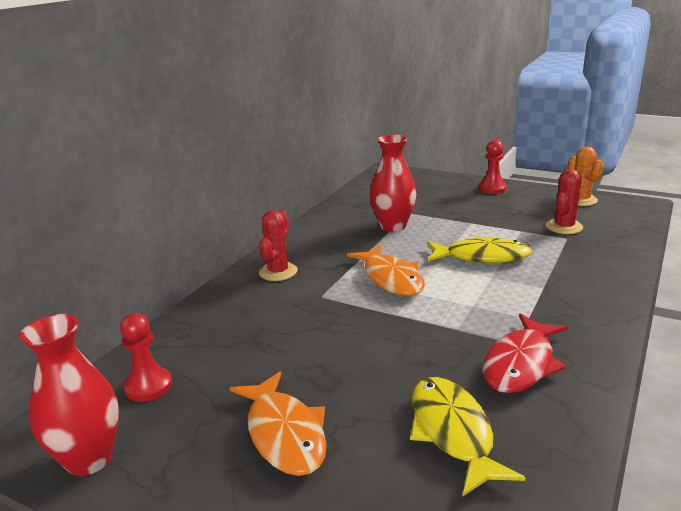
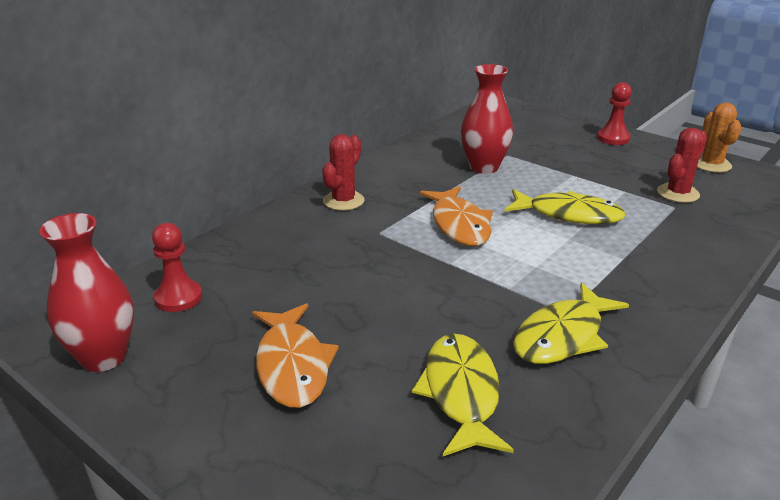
camera: 10 degrees right, 5 degrees up
red fish [482,314,568,393] -> yellow fish [513,283,629,364]

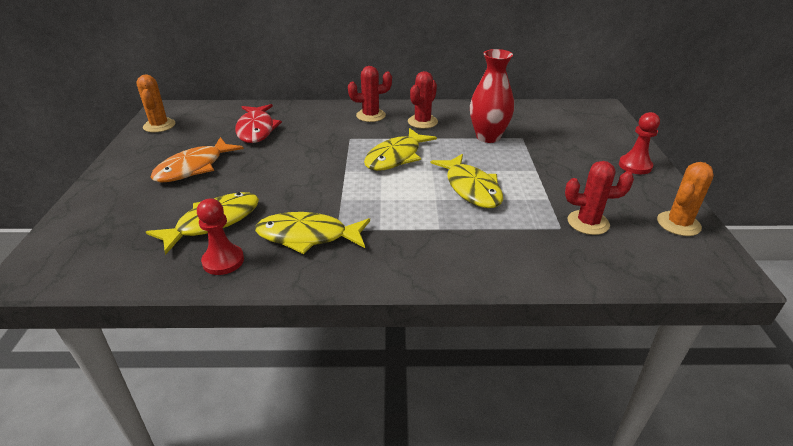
camera: 50 degrees right, 5 degrees up
red vase [39,213,134,372] -> orange cactus [136,75,175,133]
red pawn [152,223,202,312] -> red pawn moved to [197,198,244,275]
orange fish [420,186,493,246] -> yellow fish [364,128,437,171]
none -> red fish [235,104,282,143]
none -> red cactus [408,71,438,129]

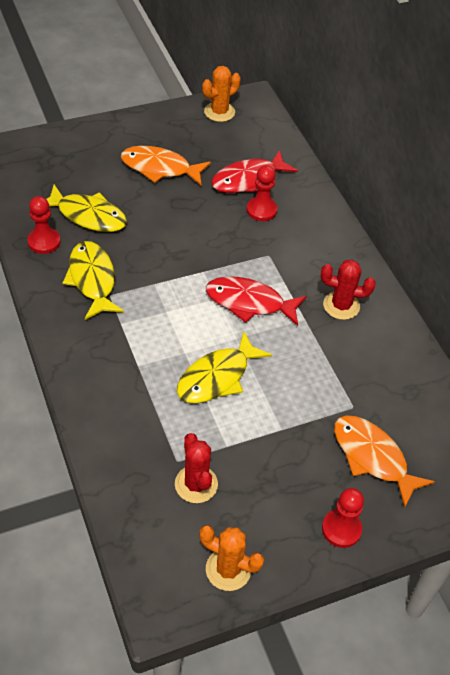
camera: 65 degrees right, 15 degrees up
red cactus [348,66,392,122] -> none
yellow fish [364,128,437,171] -> red fish [206,276,306,326]
red vase [470,49,514,143] -> none
none -> red pawn [246,165,277,221]
none -> orange fish [334,416,435,508]

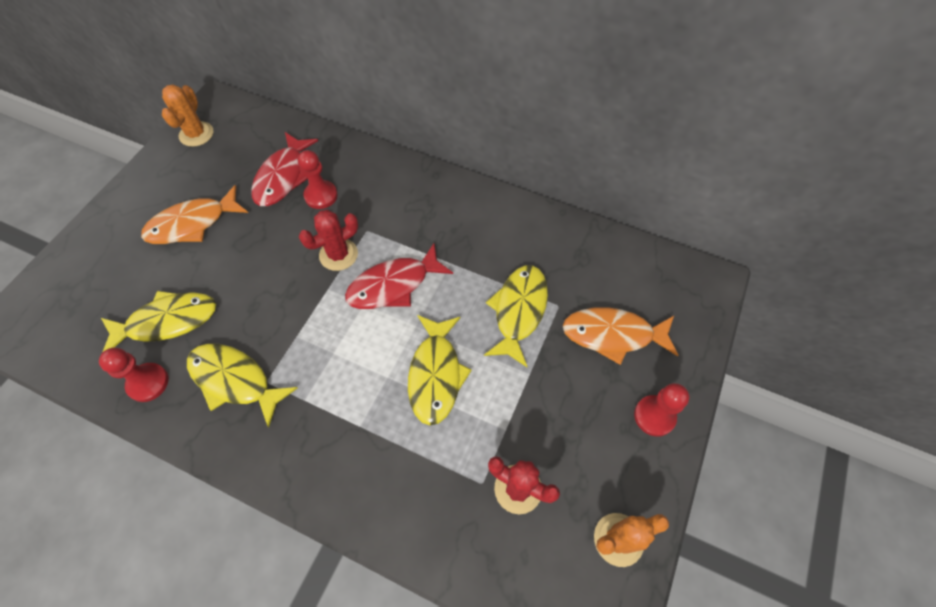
camera: 40 degrees left, 10 degrees up
red cactus [321,259,376,320] -> red cactus moved to [299,210,358,271]
none -> yellow fish [484,265,548,367]

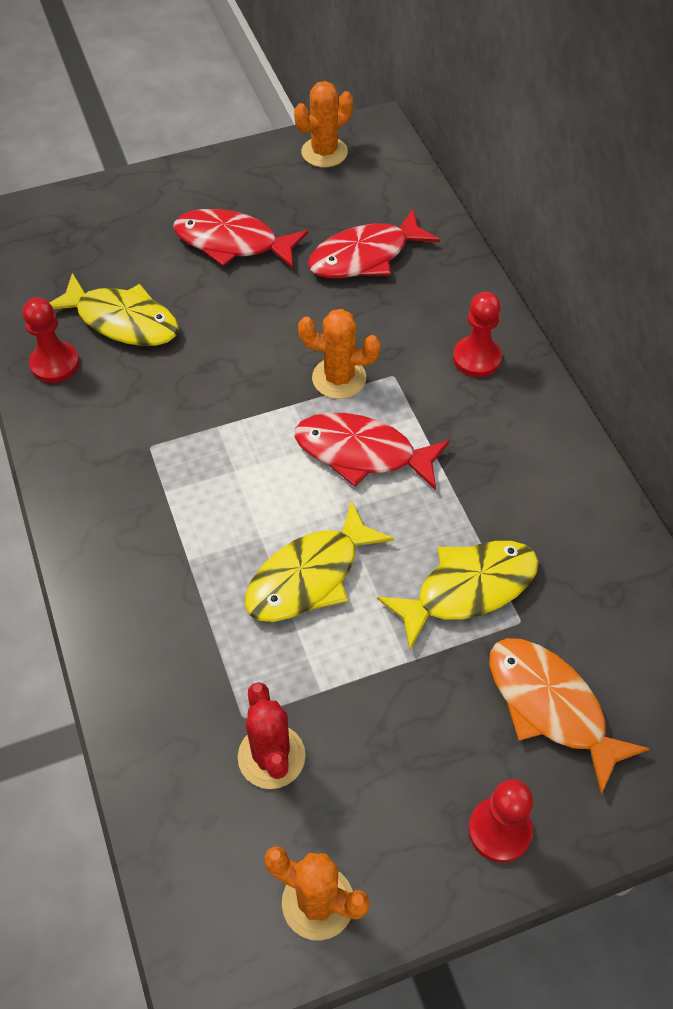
camera: 45 degrees right, 5 degrees down
orange fish [141,185,248,244] -> red fish [173,209,308,268]
yellow fish [187,344,298,428] -> none
red pawn [298,150,338,209] -> red pawn moved to [453,292,502,377]
red cactus [299,210,358,271] -> orange cactus [298,309,381,399]

